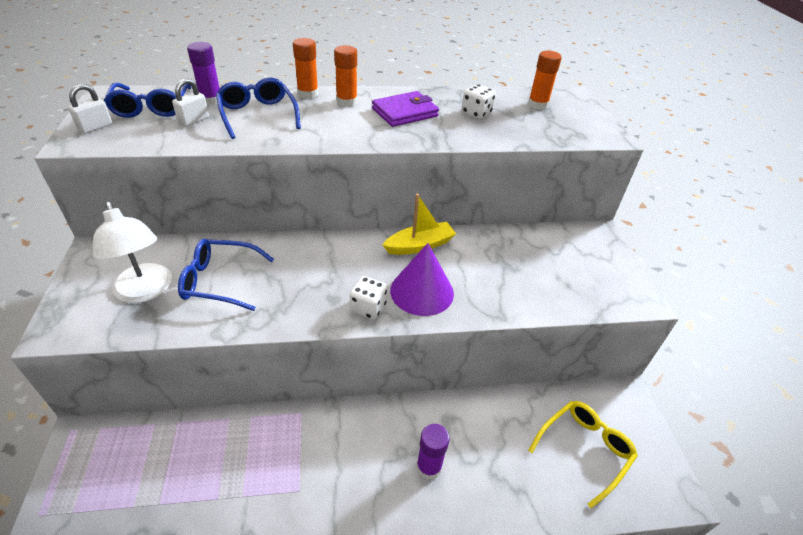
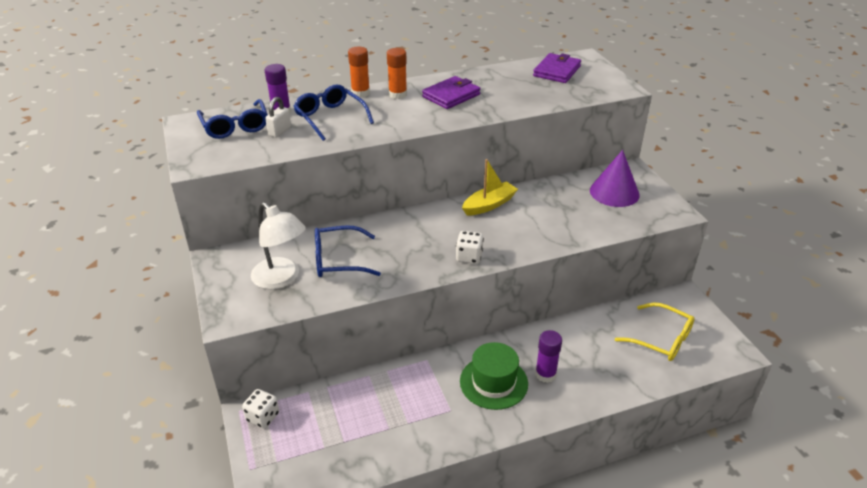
camera: 10 degrees left, 5 degrees down
white padlock [68,84,112,134] -> none
purple cone [390,243,454,316] -> purple cone moved to [590,150,640,207]
white dice [462,84,496,119] -> white dice moved to [242,389,279,428]
orange glue stick [528,51,562,110] -> purple wallet [533,53,581,83]
yellow glasses [528,401,638,508] -> yellow glasses turned 90 degrees clockwise [615,302,695,361]
none -> green hat [460,342,528,410]

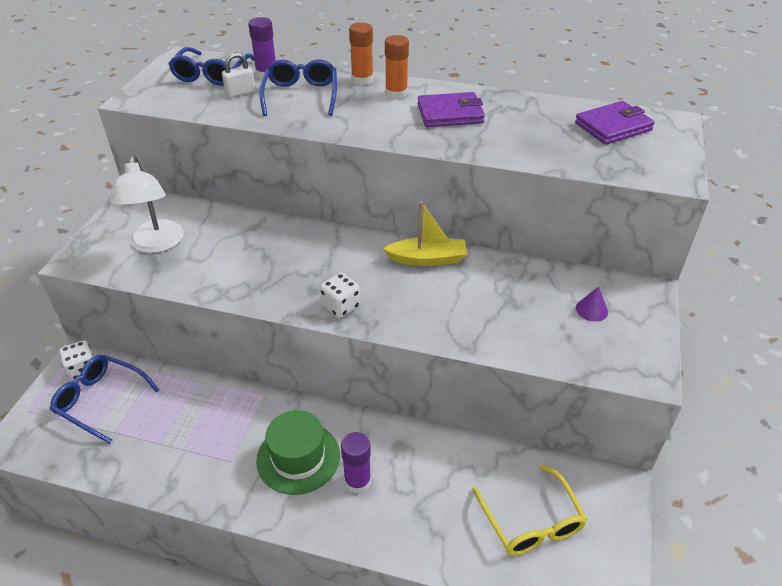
camera: 35 degrees right, 5 degrees up
blue glasses [315,226,381,277] -> blue glasses moved to [50,355,160,444]
purple cone [590,150,640,207] -> purple cone [576,286,608,322], size x0.47

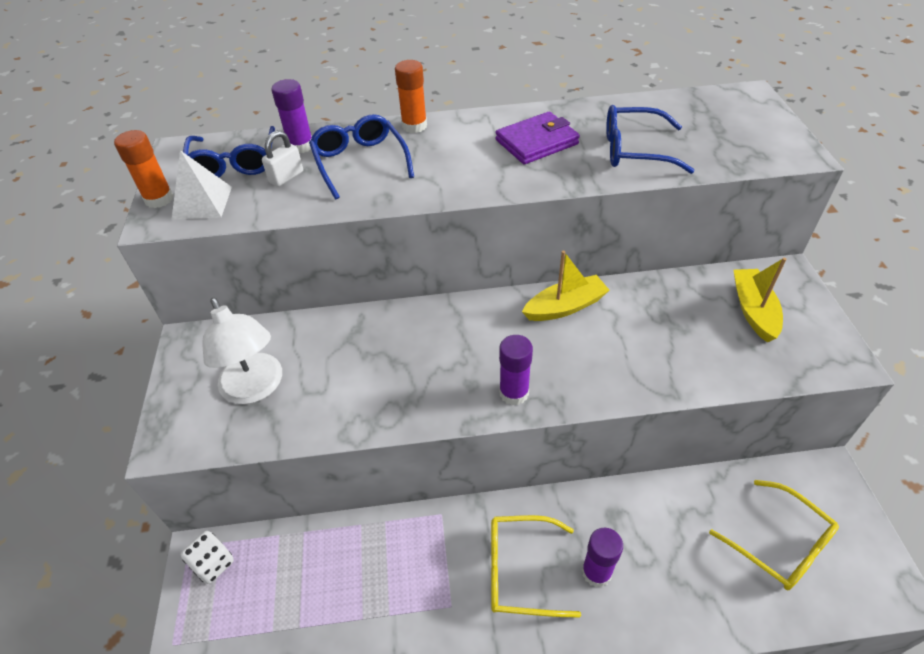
camera: 20 degrees left, 5 degrees up
blue glasses [50,355,160,444] -> blue glasses moved to [606,105,695,174]
green hat [256,410,340,495] -> yellow glasses [491,515,581,618]
white dice [320,273,360,318] -> purple glue stick [499,335,533,405]
orange glue stick [385,35,409,99] -> orange glue stick moved to [114,130,174,208]
purple wallet [575,101,655,145] -> none
purple cone [576,286,608,322] -> yellow boat [733,258,787,342]
none -> white pyramid [172,150,232,220]

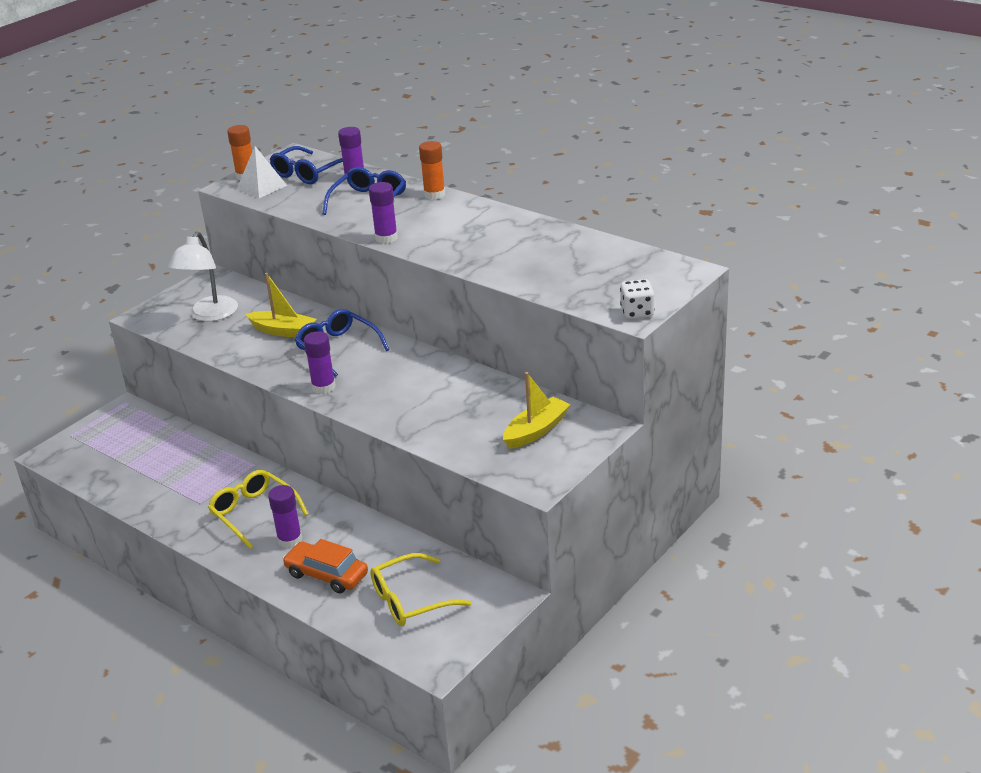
camera: 45 degrees right, 15 degrees down
white dice [181,531,234,584] -> white dice moved to [620,279,655,319]
white padlock [262,130,303,187] -> none
purple wallet [495,112,580,164] -> none
yellow boat [522,251,610,321] -> yellow boat moved to [245,273,317,338]
blue glasses [606,105,695,174] -> blue glasses moved to [295,309,390,377]
yellow glasses [709,480,839,590] -> yellow glasses turned 60 degrees clockwise [370,553,471,626]
none -> orange car [282,539,368,593]
none -> purple glue stick [369,182,398,244]

